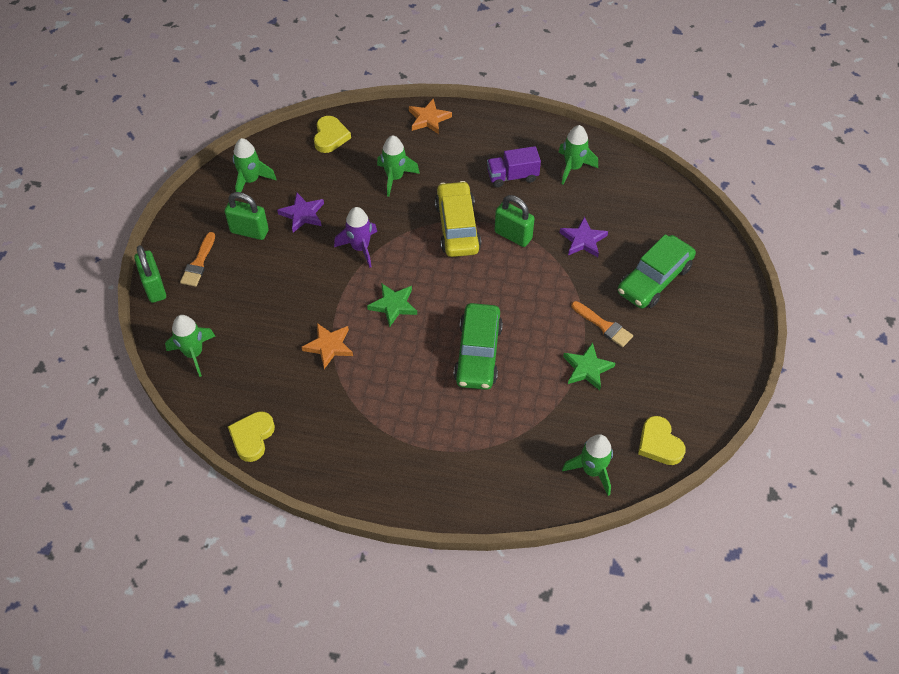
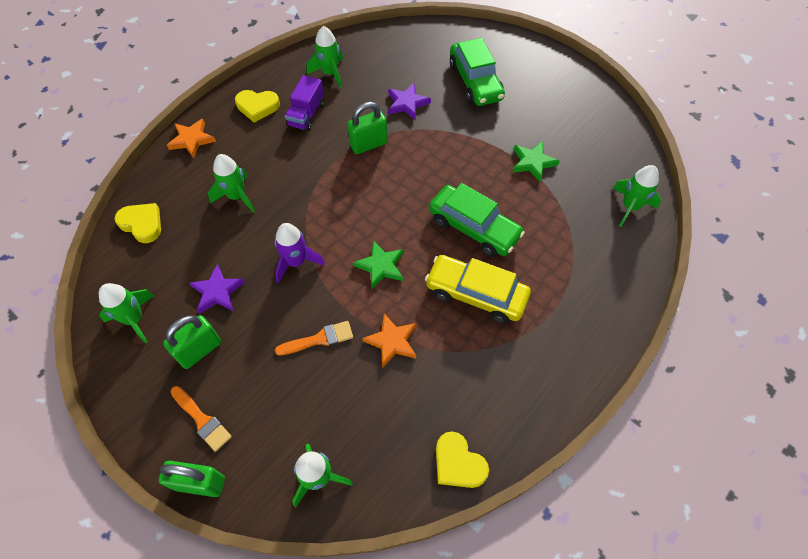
camera: 60 degrees left, 5 degrees up
yellow car [435,181,481,257] -> yellow car moved to [425,255,531,323]
orange brush [571,301,633,347] -> orange brush moved to [275,321,353,356]
yellow heart [638,416,686,465] -> yellow heart moved to [235,90,280,123]

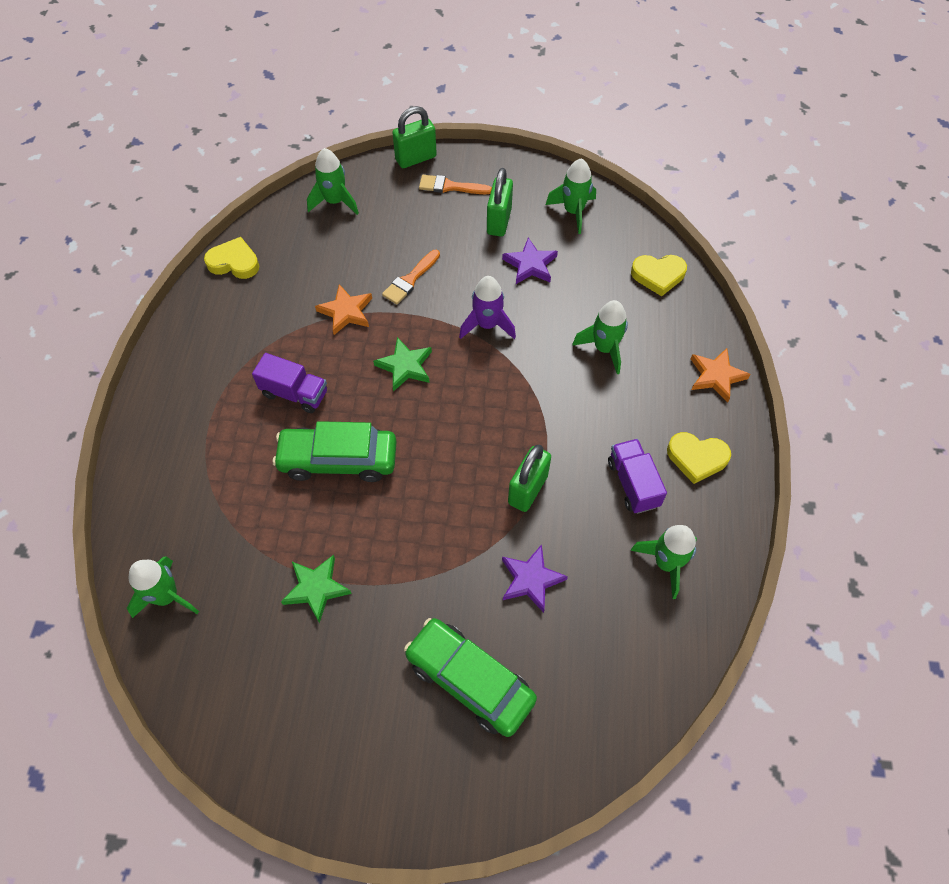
camera: 145 degrees right, 0 degrees up
yellow heart [235,90,280,123] -> yellow heart turned 135 degrees counterclockwise [667,432,731,484]
yellow car [425,255,531,323] -> purple truck [252,353,327,413]

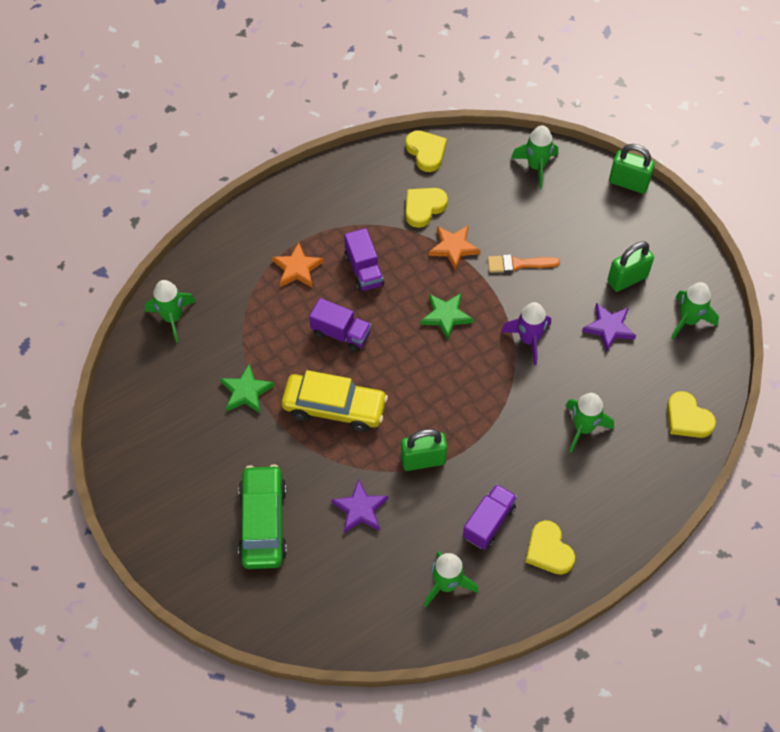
camera: 50 degrees right, 0 degrees up
green car [273,421,397,482] -> purple truck [309,298,372,352]
orange brush [419,175,492,194] -> none
orange star [691,348,751,403] -> orange star moved to [272,242,324,287]
none -> yellow car [282,370,388,432]
none -> yellow heart [406,188,448,228]

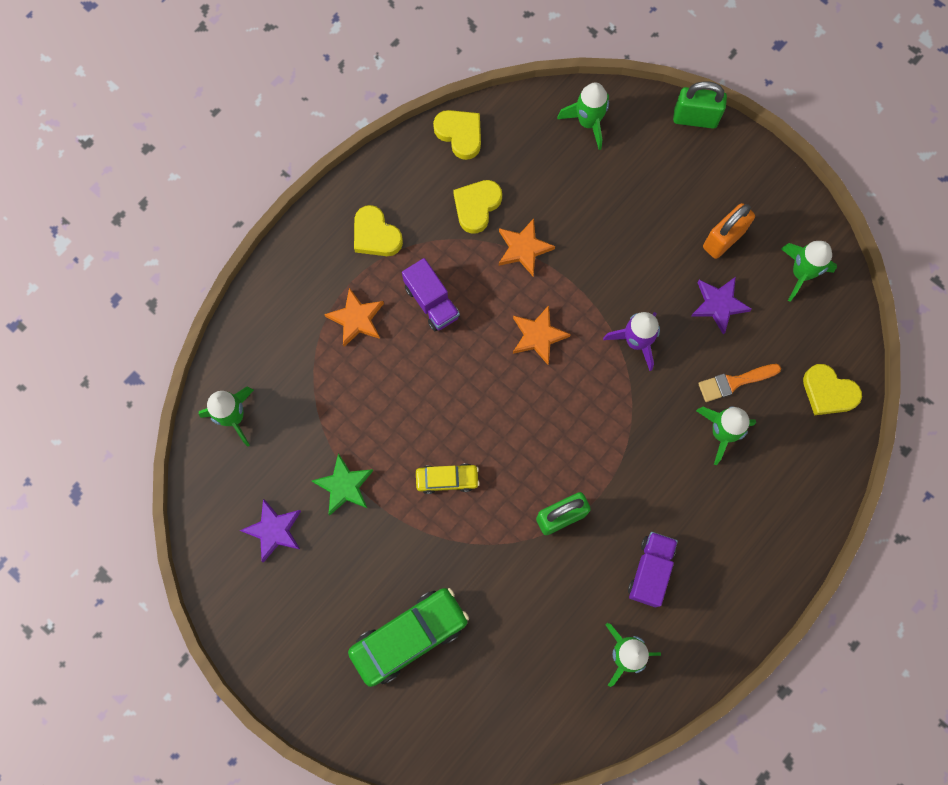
camera: 15 degrees left, 15 degrees up
green car [238,464,287,569] -> green car turned 75 degrees clockwise [348,588,469,687]
yellow car [282,370,388,432] -> yellow car [416,463,480,494], size x0.54
purple truck [309,298,372,352] -> none
purple star [331,479,388,533] -> purple star moved to [240,499,301,563]
green star [420,293,473,340] -> orange star [513,305,571,365]
orange brush [488,254,560,273] -> orange brush moved to [698,364,781,402]
yellow heart [526,520,575,575] -> yellow heart moved to [354,205,403,256]
green padlock [607,241,654,292] -> orange padlock [703,203,755,259]

